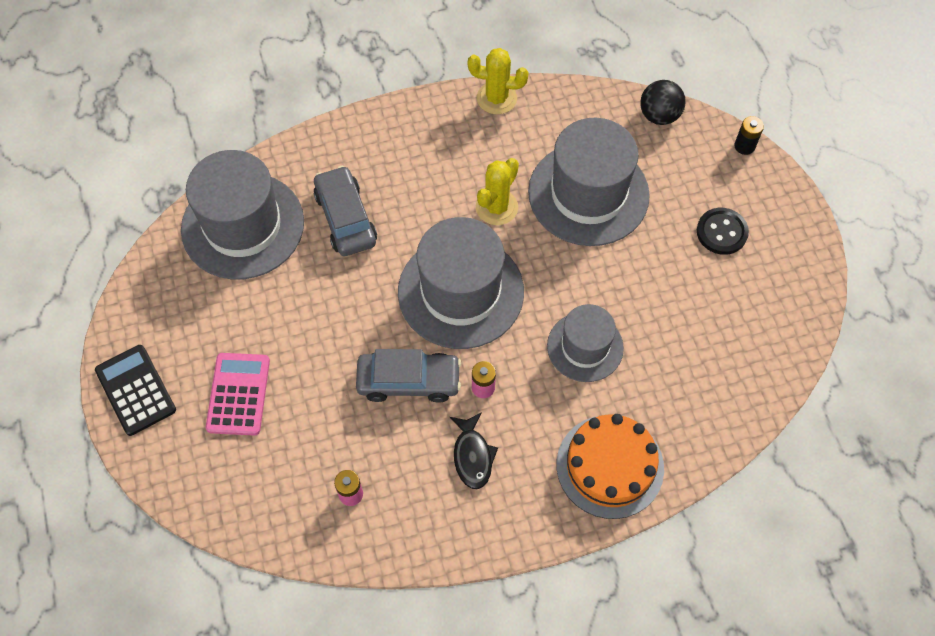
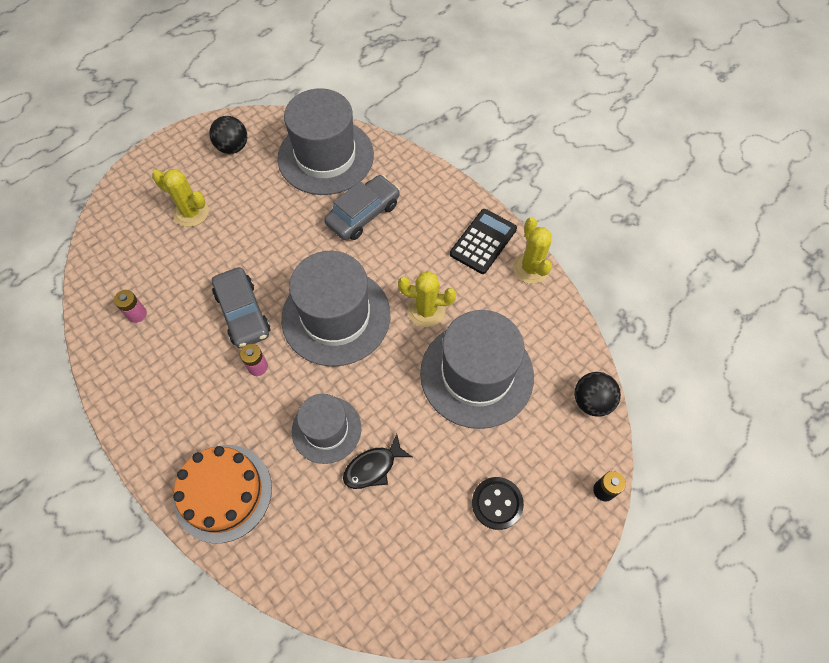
camera: 65 degrees right, 0 degrees up
black calculator [95,345,176,436] -> black calculator moved to [450,209,517,274]
pink calculator [206,353,270,436] -> yellow cactus [152,169,209,227]
black fish [450,412,498,489] -> black fish moved to [343,434,412,489]
none -> black ball [209,116,247,154]

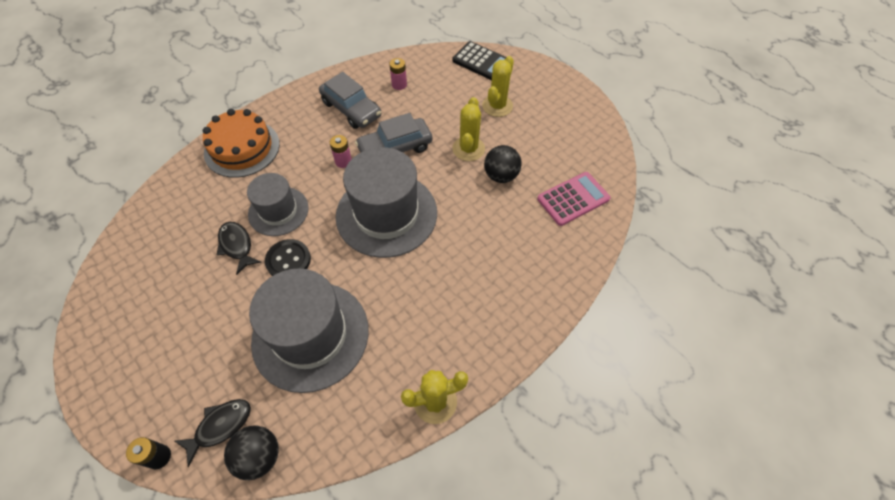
camera: 90 degrees right, 5 degrees down
black ball [209,116,247,154] -> black ball moved to [484,145,522,183]
grey hat [277,88,374,195] -> pink calculator [537,172,611,226]
grey car [324,175,400,240] -> grey car moved to [319,72,381,129]
yellow cactus [398,271,457,327] -> yellow cactus moved to [452,97,485,161]
black calculator [450,209,517,274] -> black calculator moved to [452,41,506,80]
black button [472,477,524,530] -> black button moved to [265,239,311,276]
none -> black fish [175,399,251,467]

